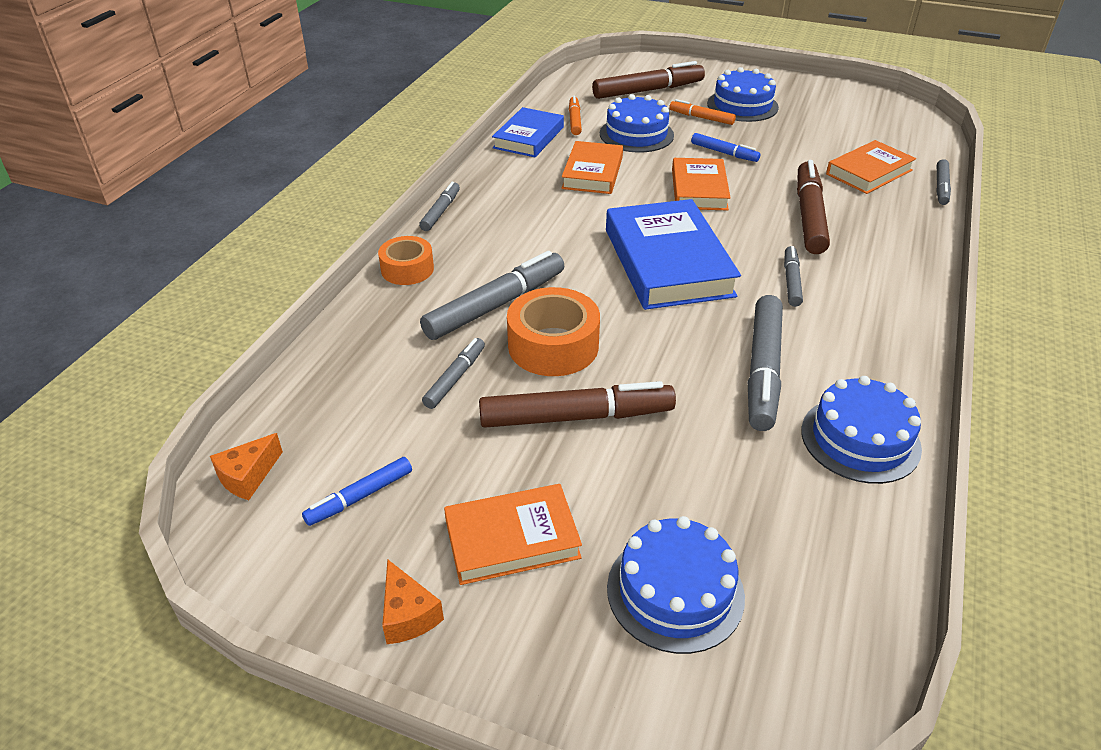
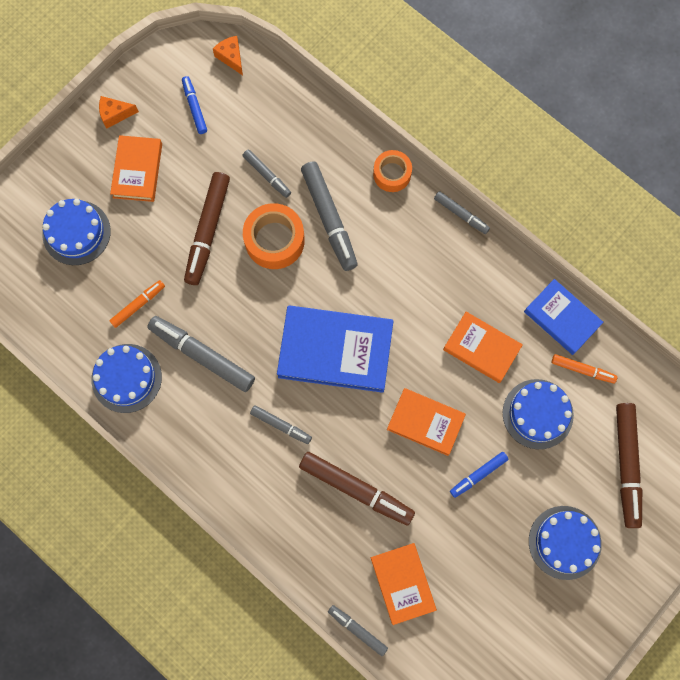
camera: 110 degrees right, 35 degrees up
orange marker [669,99,736,125] -> orange marker moved to [109,280,165,328]

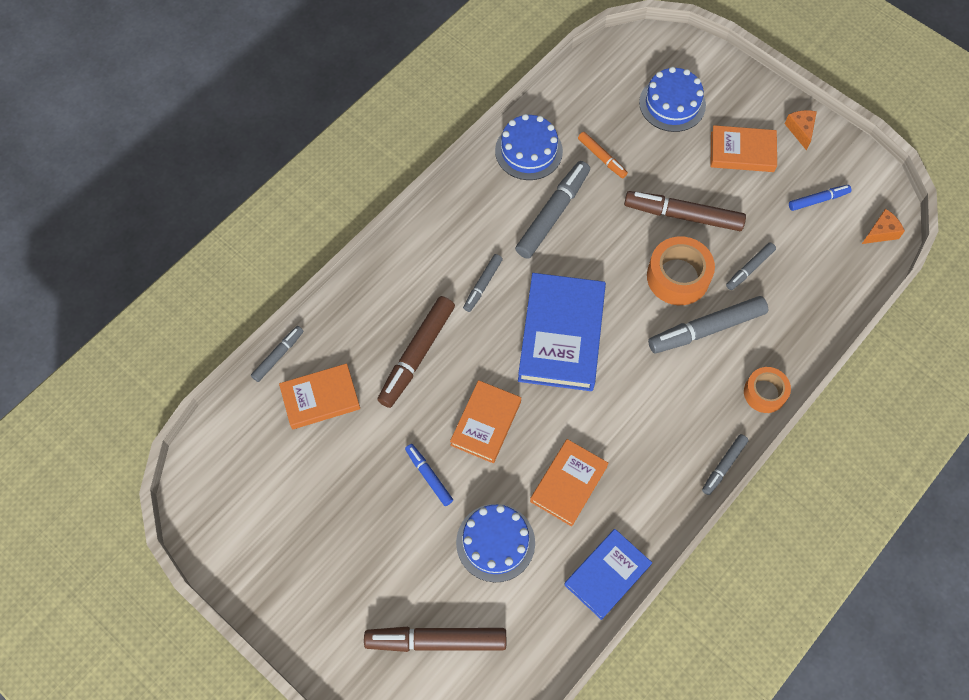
camera: 90 degrees right, 10 degrees down
blue cake [529,506,602,580] -> none
orange marker [552,354,617,383] -> none

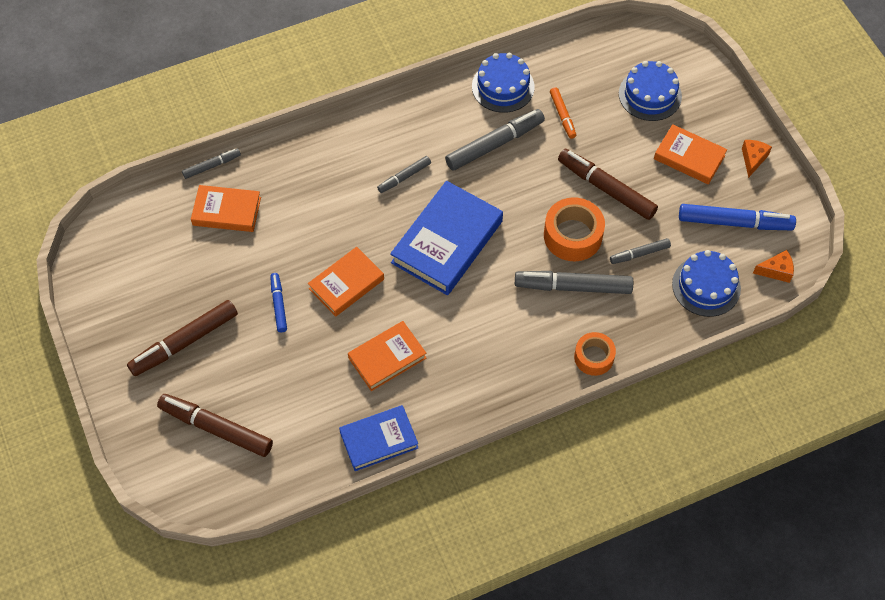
camera: 25 degrees right, 5 degrees down
brown marker [377,296,455,408] -> brown marker moved to [127,300,238,376]
blue cake [456,504,535,582] -> blue cake moved to [672,250,741,317]
grey marker [702,434,749,495] -> none
blue marker [789,185,851,211] -> blue marker [679,204,796,230], size x1.83

